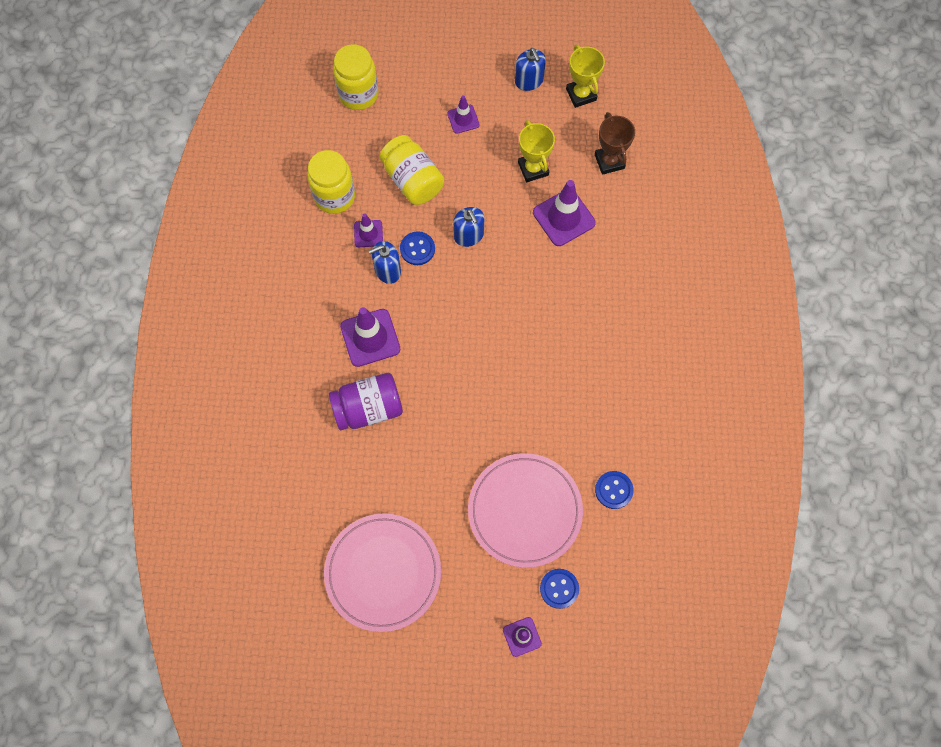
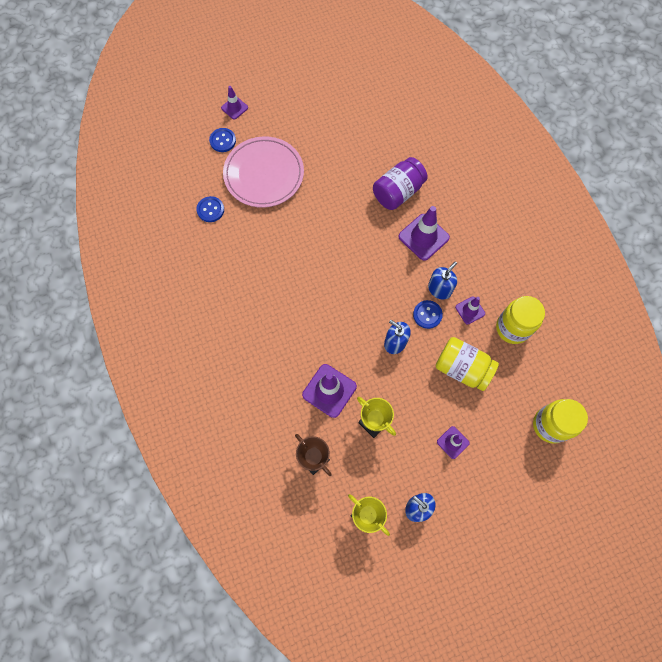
camera: 155 degrees right, 0 degrees up
pink plate [324,513,441,632] -> none

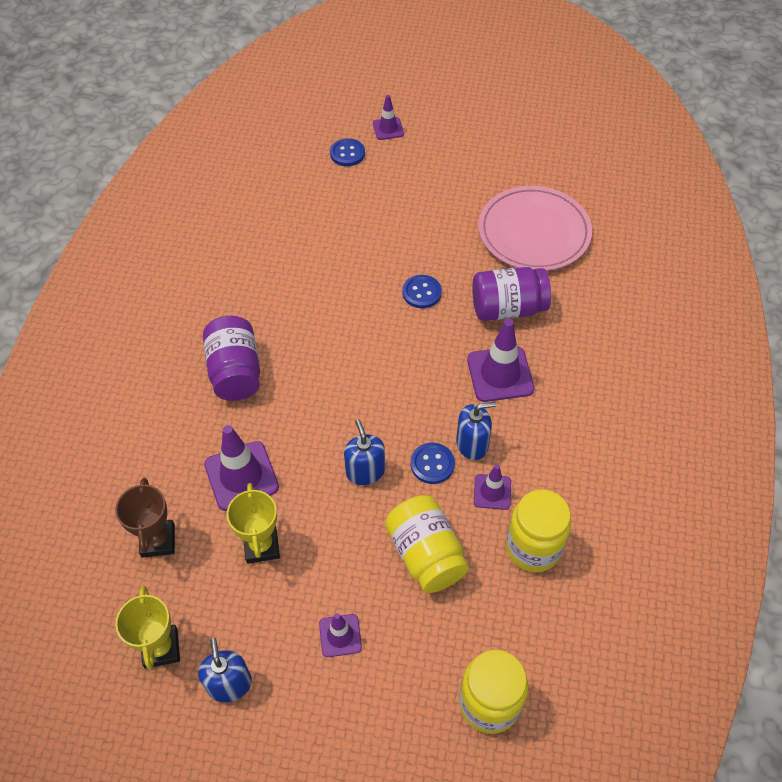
camera: 35 degrees right, 15 degrees down
blue button [196,196,224,222] -> blue button moved to [403,275,442,308]
pink plate [223,136,304,208] -> pink plate moved to [478,186,592,271]
none -> purple jar [203,316,260,401]

